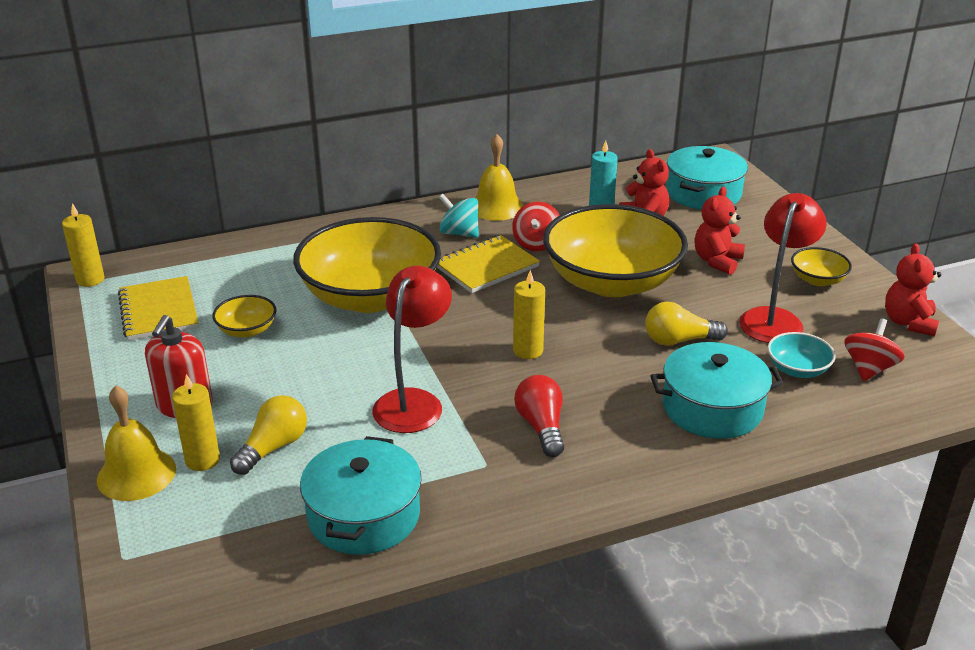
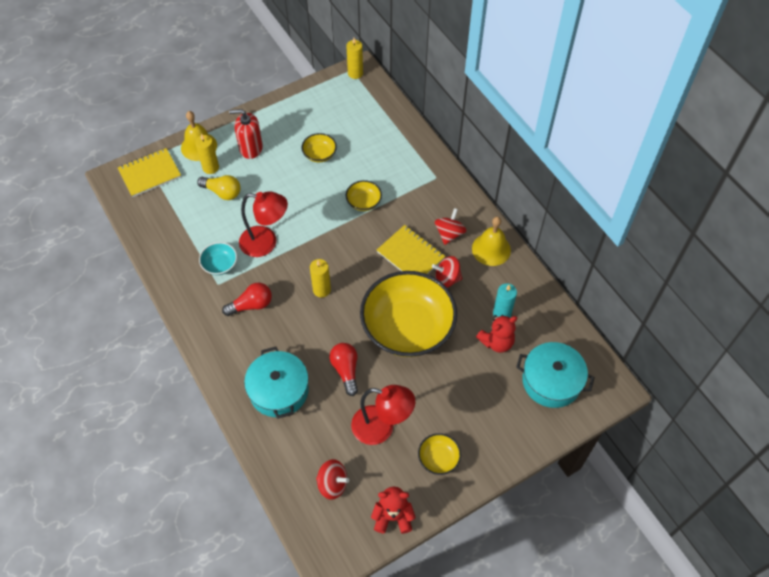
camera: 80 degrees right, 25 degrees up
yellow notebook [118,276,199,341] -> yellow notebook moved to [118,148,181,197]
yellow bowl [293,217,441,313] -> yellow bowl [346,180,382,211], size x0.42
turquoise pot [300,436,422,555] -> none
turquoise spinning top [439,194,479,238] -> red spinning top [435,208,467,245]
yellow light bulb [645,302,728,346] -> red light bulb [329,343,358,396]
red teddy bear [695,187,745,275] -> none
turquoise bowl [768,332,836,378] -> turquoise bowl moved to [199,242,237,275]

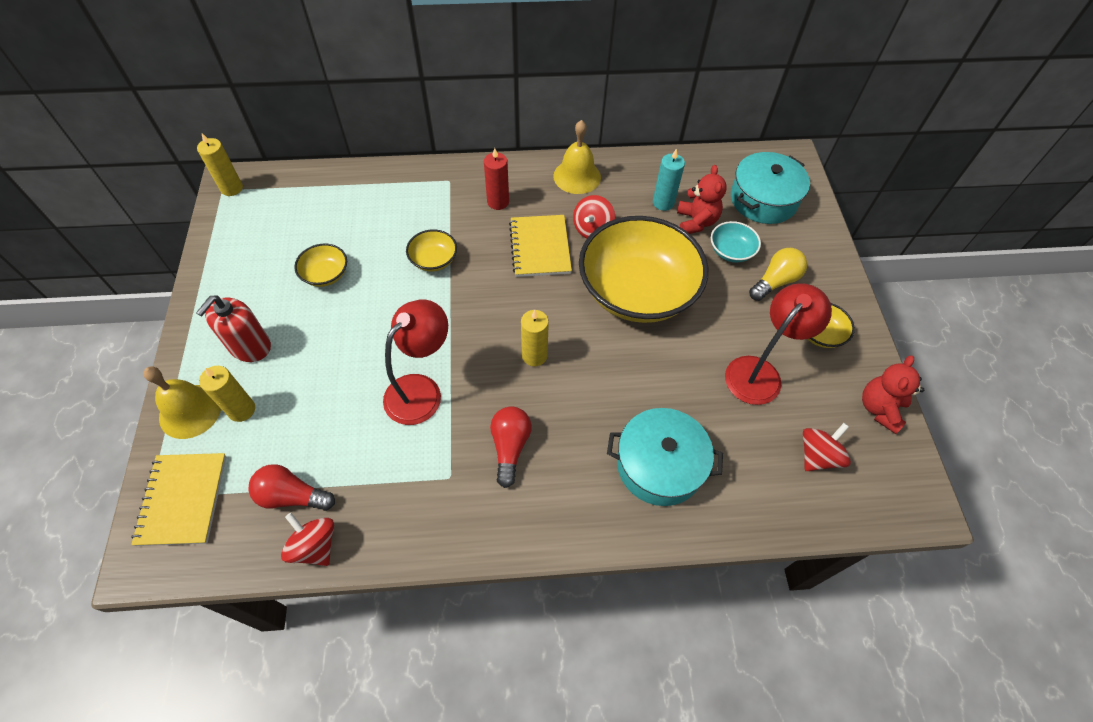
camera: 65 degrees left, 0 degrees up
yellow light bulb [197,175,241,200] -> yellow light bulb moved to [749,248,807,301]
turquoise bowl [199,242,237,275] -> turquoise bowl moved to [711,221,761,263]
red light bulb [329,343,358,396] -> red light bulb moved to [249,464,335,511]
yellow notebook [377,225,445,274] -> yellow notebook turned 75 degrees counterclockwise [509,215,572,277]
red spinning top [435,208,467,245] -> red spinning top moved to [281,513,334,566]
none -> red candle [484,148,509,210]

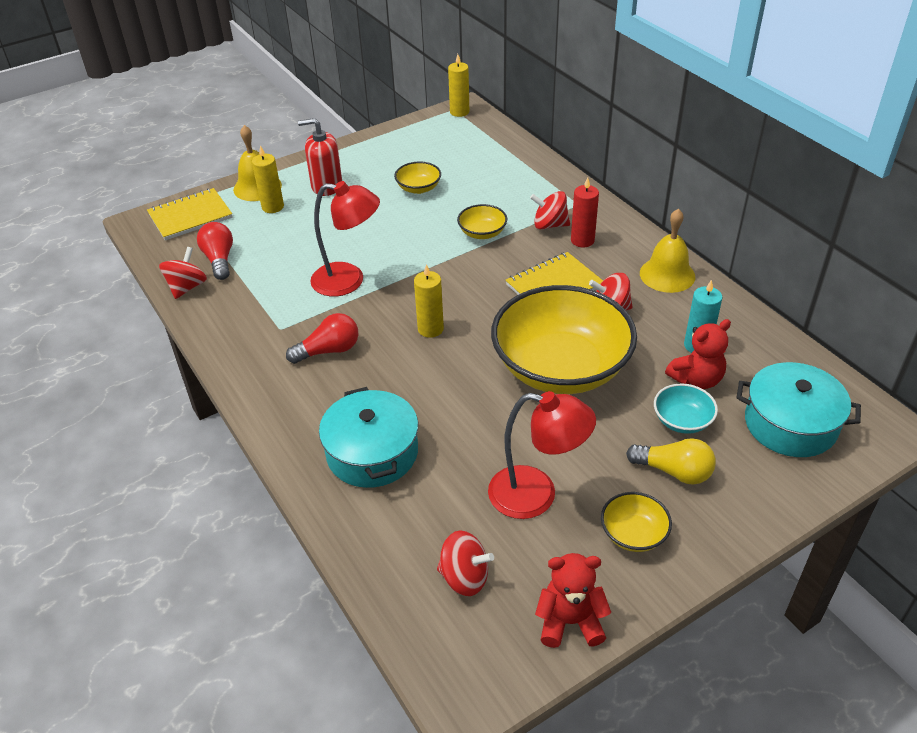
camera: 65 degrees right, 15 degrees down
none -> red spinning top [530,191,570,229]

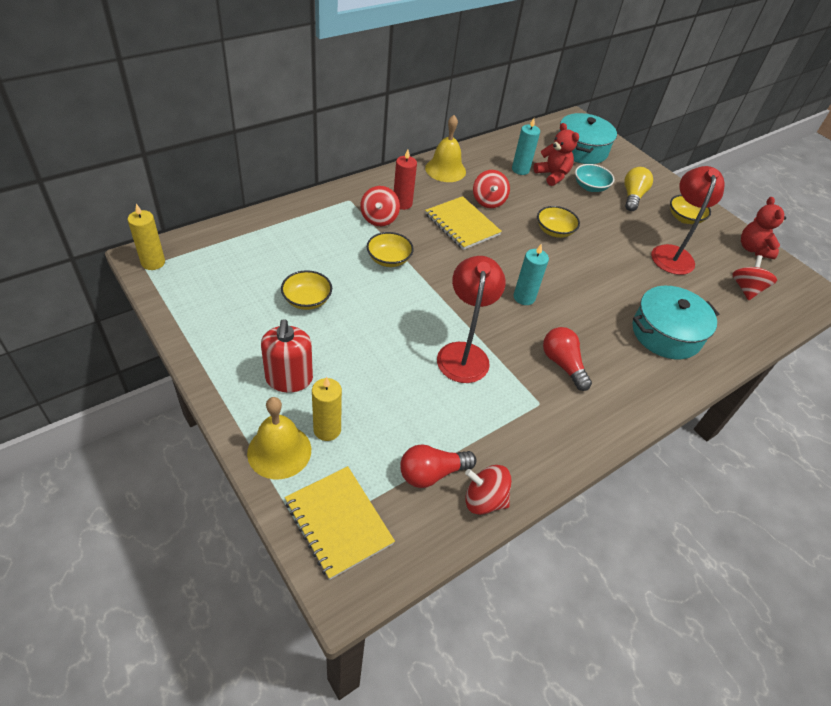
camera: 100 degrees left, 5 degrees up
yellow candle [414,264,444,338] -> turquoise candle [513,243,549,305]
yellow bowl [491,285,637,394] -> yellow bowl [537,206,580,238], size x0.42

